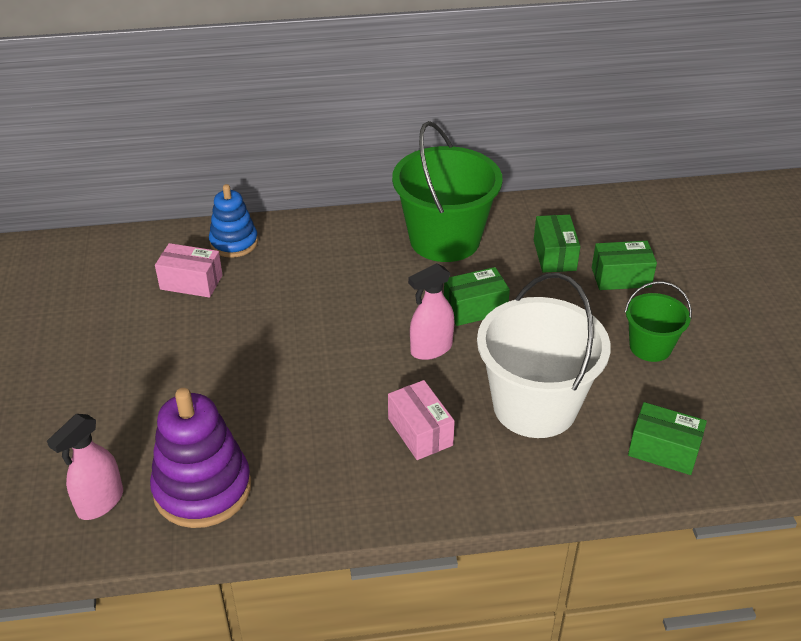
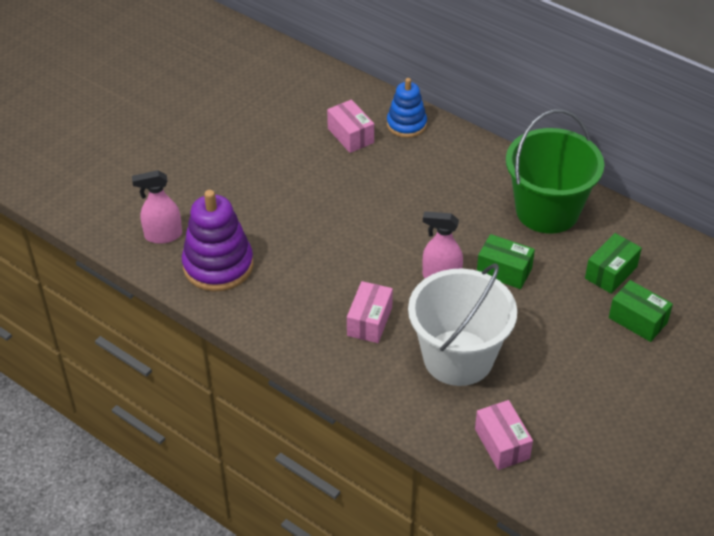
camera: 45 degrees right, 5 degrees up
green bucket [625,281,692,362] -> none
green box [628,402,707,475] -> pink box [475,400,533,470]

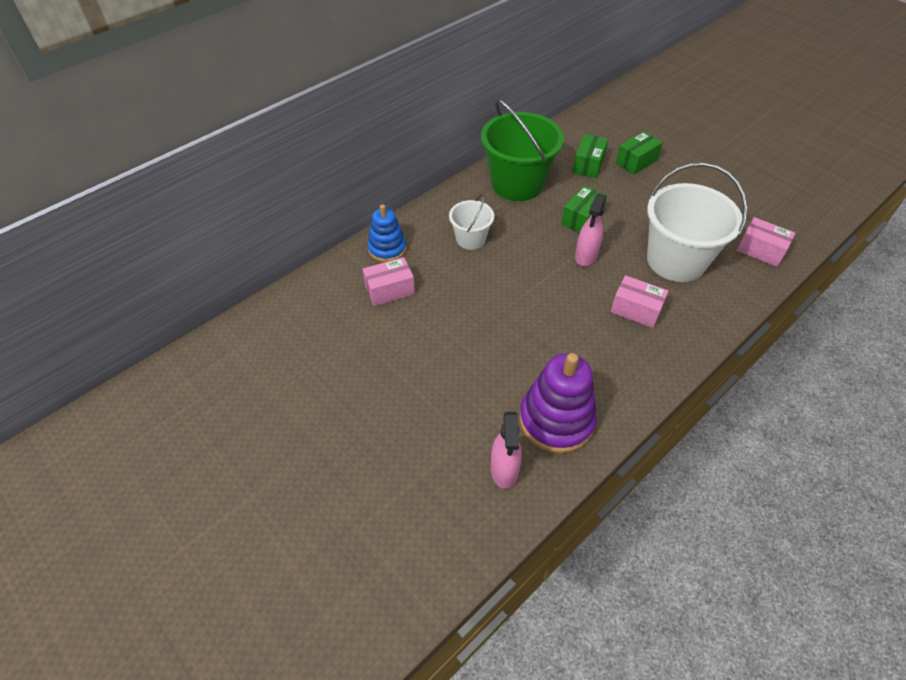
camera: 80 degrees left, 5 degrees up
pink box [475,400,533,470] -> pink box turned 45 degrees clockwise [737,217,795,267]
green box [585,233,642,294] -> green box turned 60 degrees clockwise [572,134,608,178]
none -> white bucket [449,194,494,250]

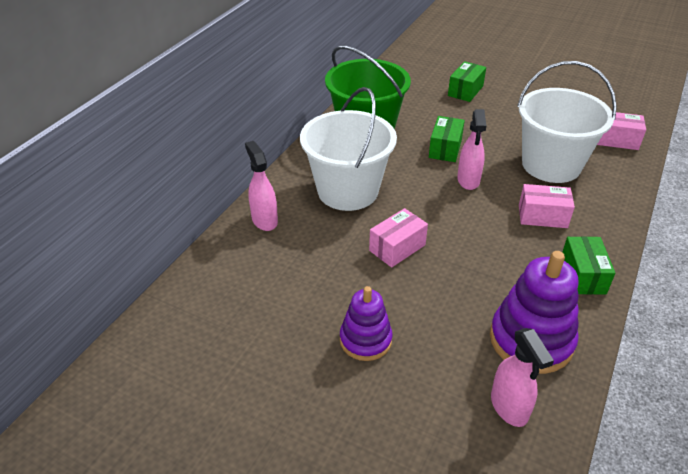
camera: 20 degrees left, 10 degrees down
pink box [362,257,415,306] -> pink box moved to [369,208,428,267]
blue stacking toy [367,204,407,262] -> pink spray bottle [245,141,278,231]
white bucket [449,194,494,250] -> white bucket [300,87,397,211], size x1.91
green box [572,134,608,178] -> green box moved to [562,236,615,295]
none -> purple stacking toy [340,286,393,361]

